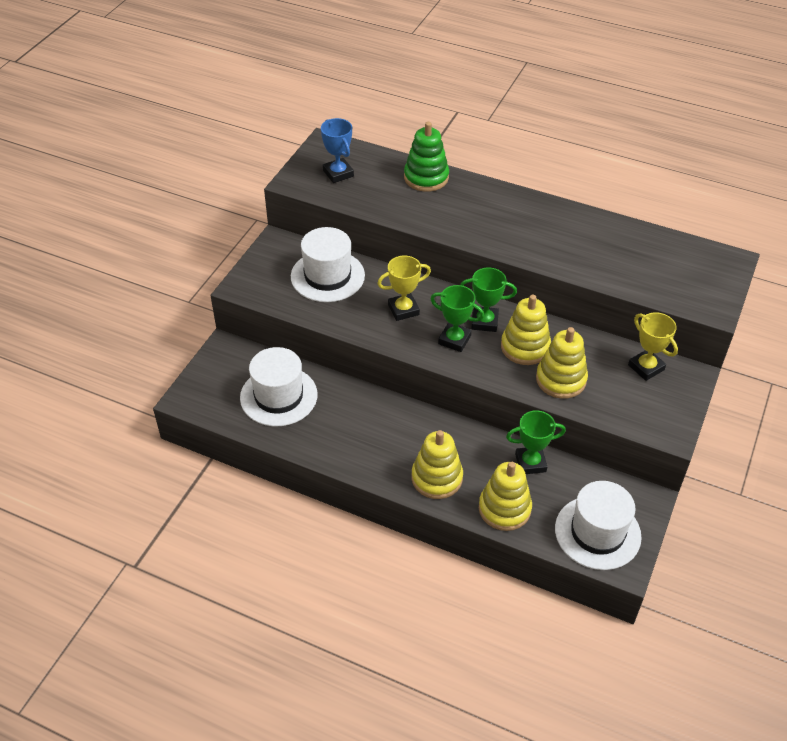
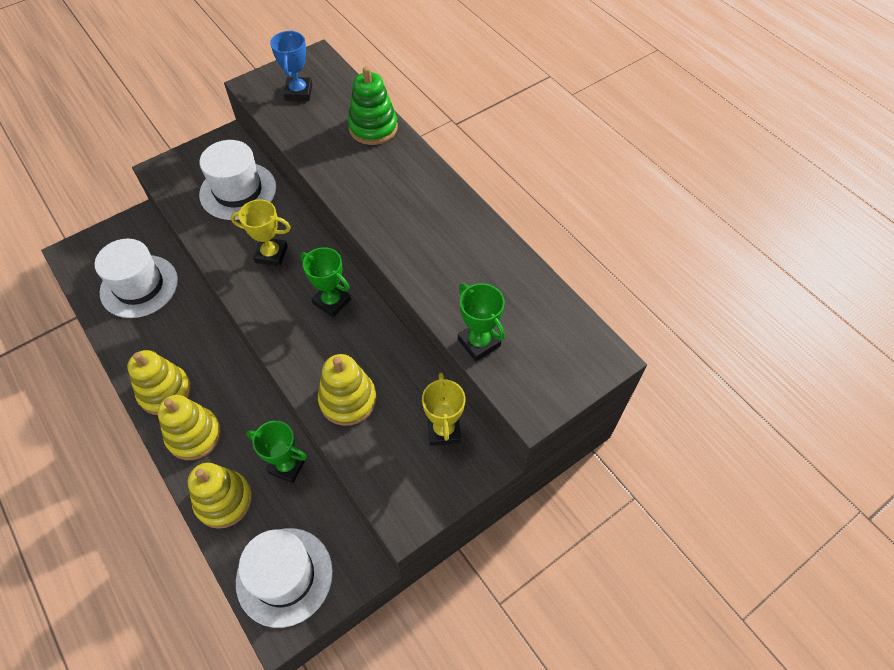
camera: 30 degrees right, 10 degrees up
green trophy [431,285,484,352] -> green trophy moved to [458,283,505,361]
yellow stacking toy [501,295,551,365] -> yellow stacking toy moved to [127,350,191,415]

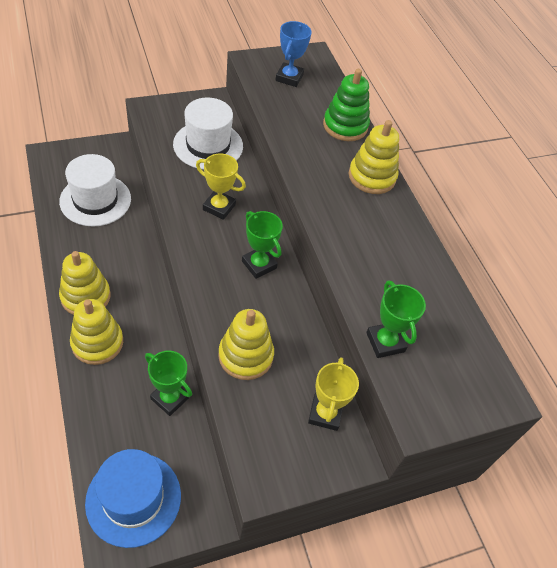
camera: 10 degrees right, 5 degrees down
yellow stacking toy [188,463,252,529] -> yellow stacking toy moved to [349,120,399,194]
white hat [236,528,333,628] -> blue hat [85,449,181,548]

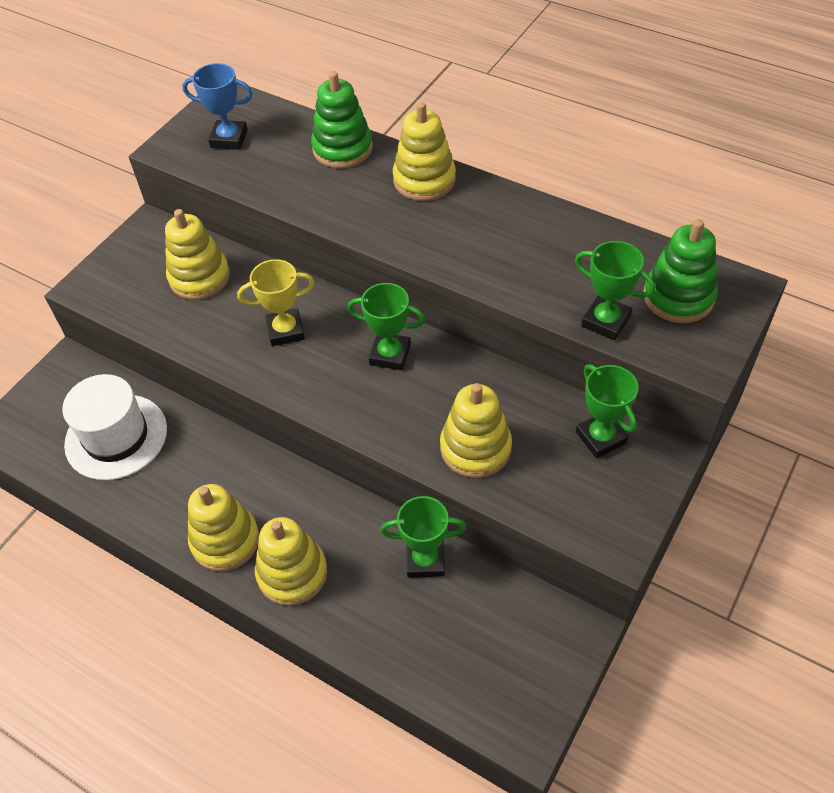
camera: 30 degrees left, 0 degrees up
blue hat [85,449,181,548] -> none
white hat [173,98,243,170] -> yellow stacking toy [165,209,230,300]
blue trophy [275,21,312,87] -> blue trophy turned 60 degrees counterclockwise [182,63,253,150]
yellow trophy [308,357,359,431] -> green trophy [576,364,639,458]
none -> green stacking toy [644,219,718,323]

